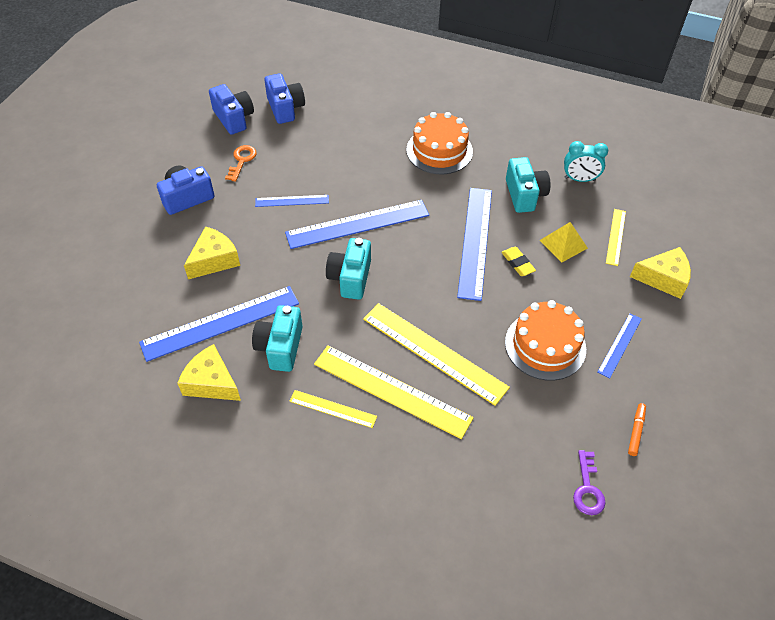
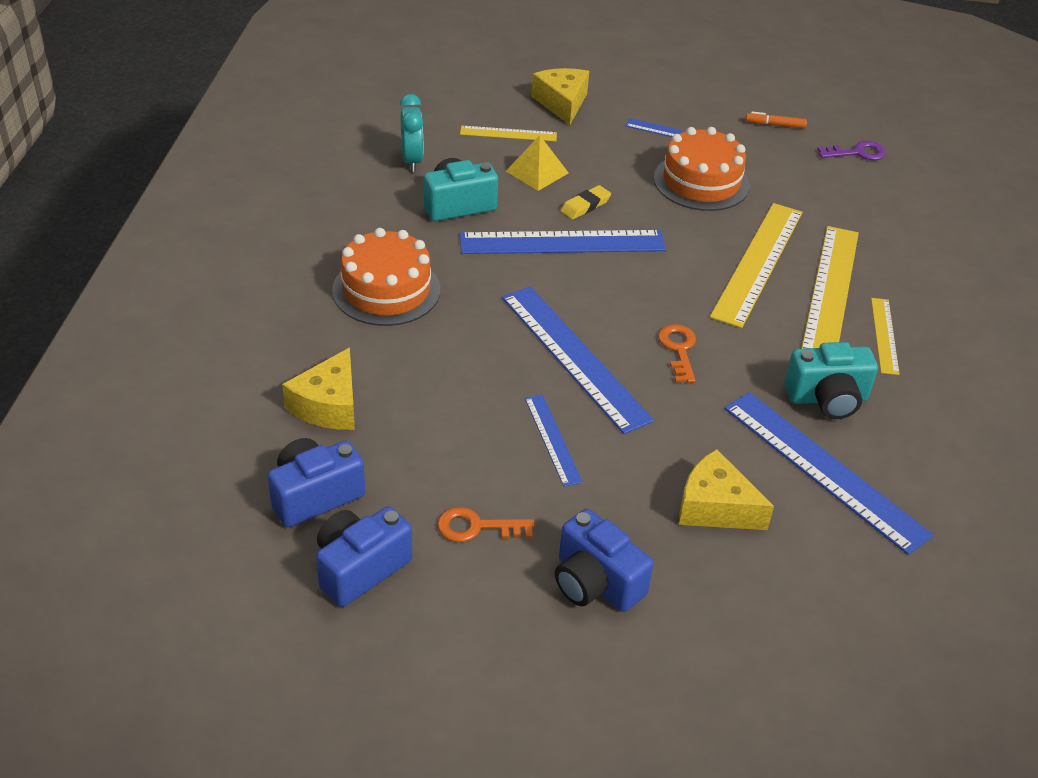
camera: 105 degrees left, 10 degrees down
yellow cheese [177,344,241,401] -> yellow cheese moved to [282,347,355,430]
turquoise camera [326,238,371,300] -> orange key [658,324,696,383]

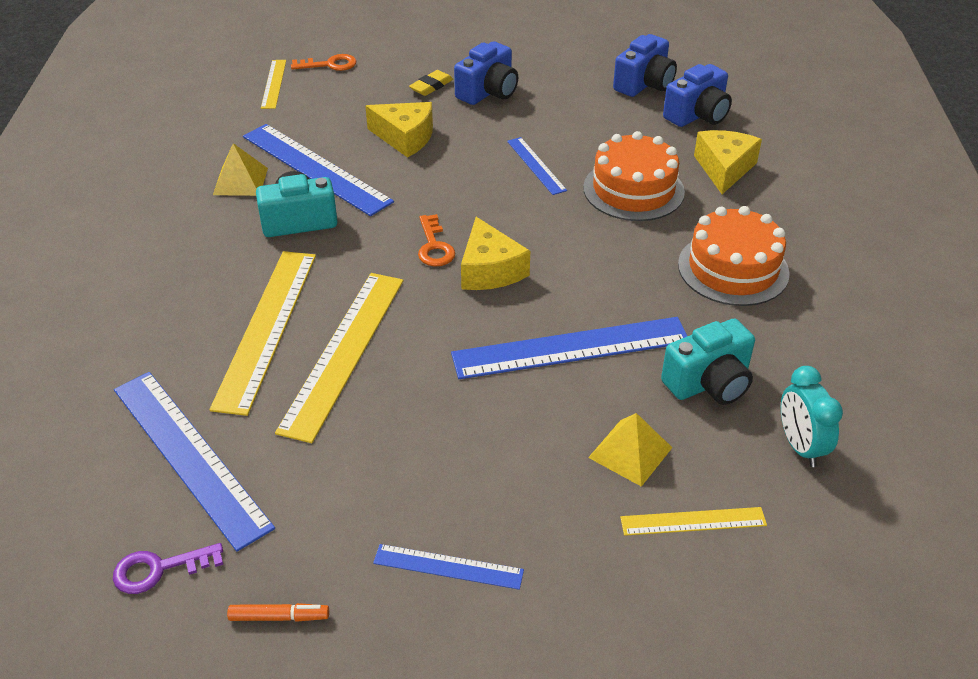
camera: 175 degrees right, 0 degrees up
orange key [437,507,535,542] -> orange key moved to [291,54,356,71]
blue ruler [502,286,654,434] -> blue ruler moved to [114,372,275,552]
yellow cheese [531,68,589,125] -> yellow cheese moved to [461,217,530,290]
blue camera [555,509,653,612] -> blue camera turned 90 degrees clockwise [454,42,518,105]
yellow eraser [560,185,611,220] -> yellow eraser moved to [409,70,453,96]
orange cake [654,127,750,211] -> orange cake moved to [583,131,685,221]
yellow ruler [871,298,900,375] -> yellow ruler moved to [261,60,286,109]
none -> yellow pyramid [213,143,268,196]

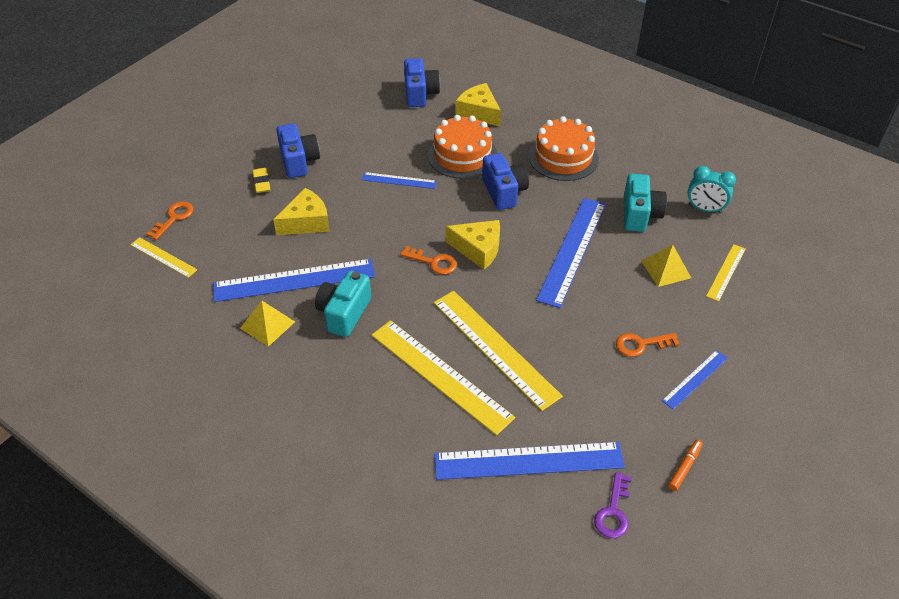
camera: 55 degrees left, 5 degrees up
blue camera [613,34,677,97] -> blue camera moved to [482,153,529,210]
none -> orange key [616,333,679,357]

